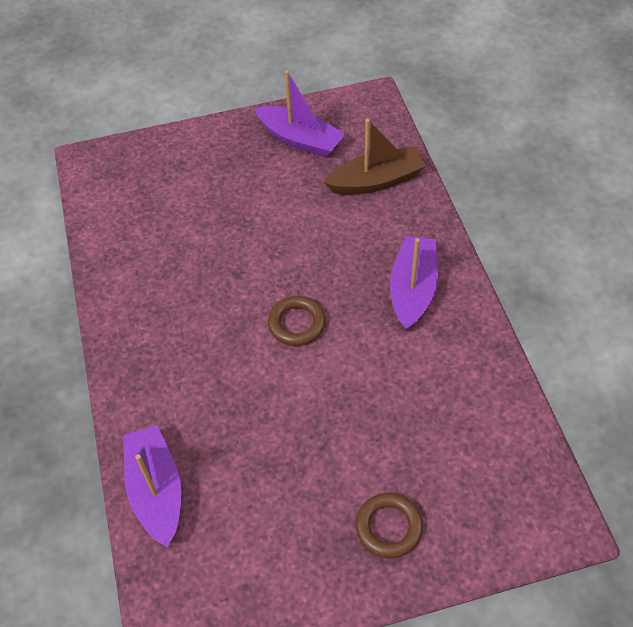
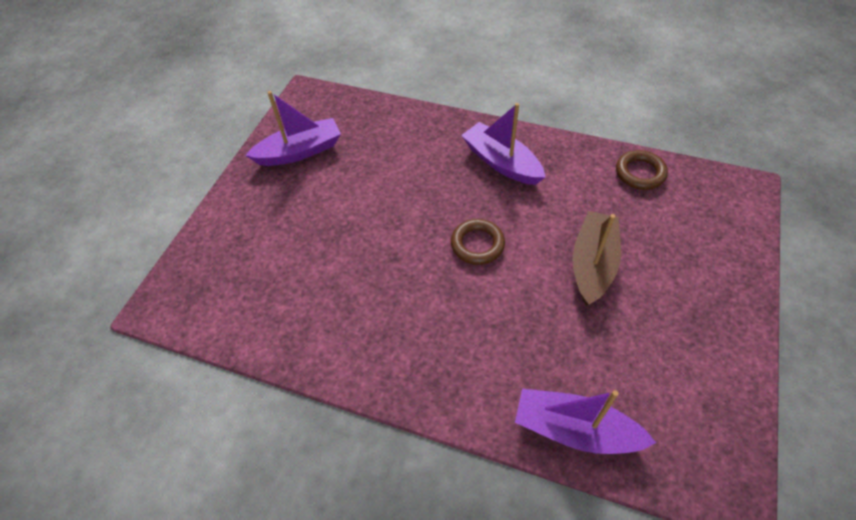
camera: 55 degrees left, 0 degrees up
brown boat [323,119,426,195] -> brown boat moved to [573,211,621,306]
brown ring [355,493,423,558] -> brown ring moved to [616,150,668,190]

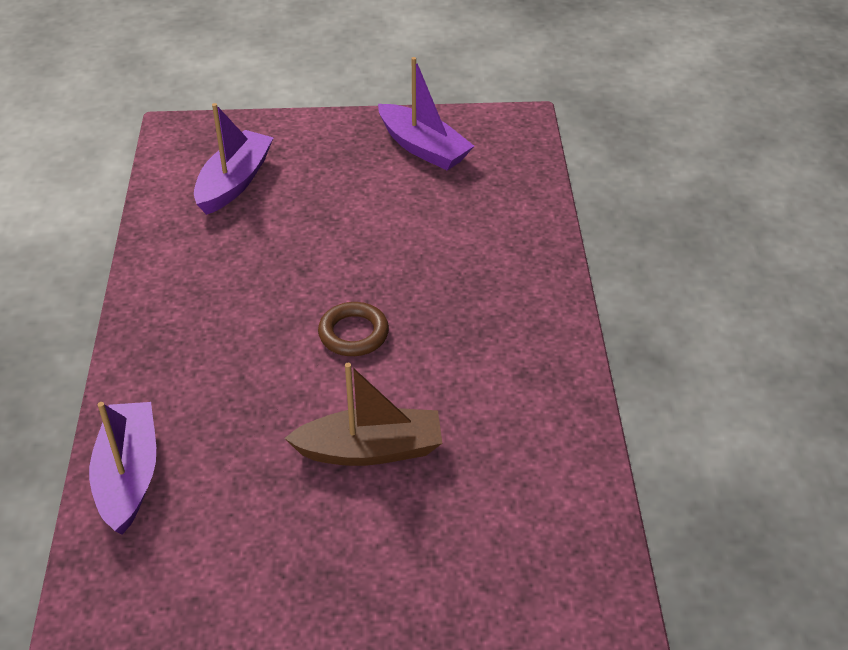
camera: 65 degrees right, 10 degrees down
purple boat [461,103,546,185] -> purple boat moved to [194,103,274,215]
brown ring [616,150,668,190] -> none

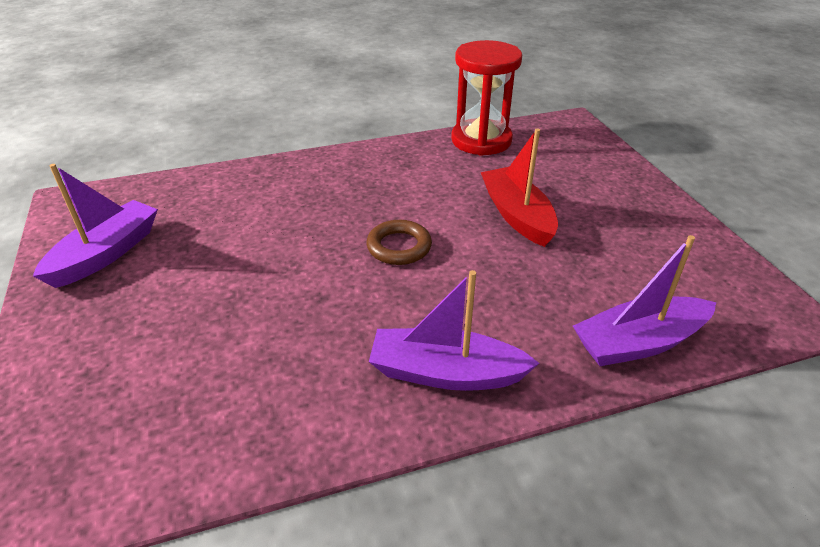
camera: 105 degrees left, 5 degrees down
purple boat [194,103,274,215] -> purple boat moved to [369,270,539,391]
brown boat [284,363,442,466] -> red boat [481,129,558,247]
none -> red hourglass [451,40,522,156]

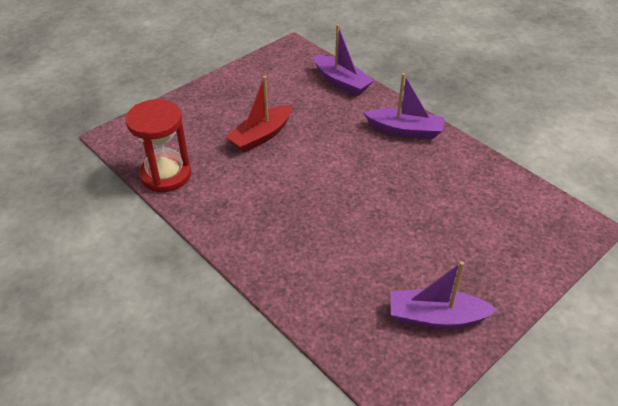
camera: 115 degrees left, 5 degrees up
brown ring [366,220,432,265] -> none
purple boat [369,270,539,391] -> purple boat turned 60 degrees counterclockwise [364,73,445,139]

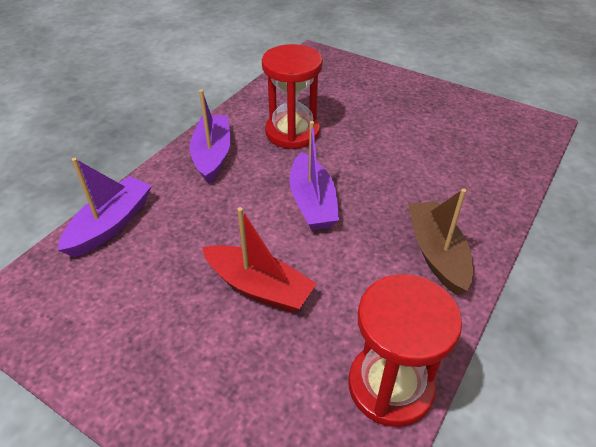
camera: 105 degrees left, 0 degrees up
purple boat [391,261,498,329] -> purple boat moved to [289,121,339,230]
none -> red hourglass [262,44,323,149]
none -> brown boat [408,189,473,295]

